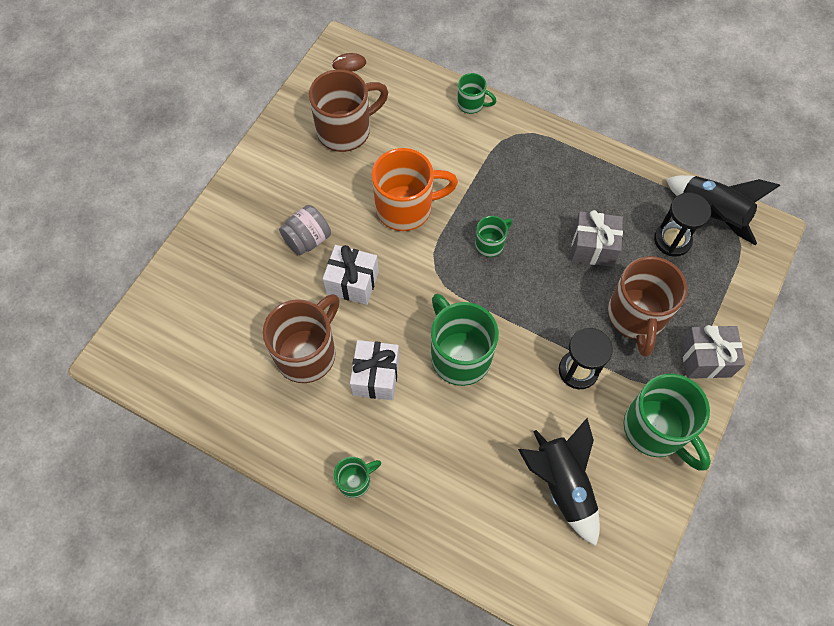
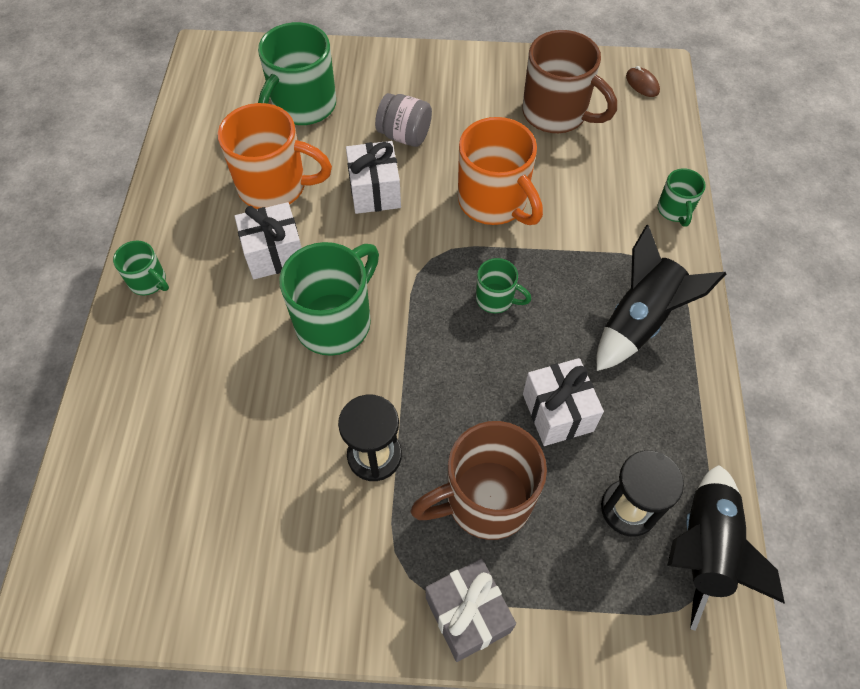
camera: 65 degrees right, 5 degrees down
brown mug [263,294,340,383] -> orange mug [218,103,332,209]
black rocket [518,418,600,546] -> black rocket moved to [597,225,726,371]
grey gift [571,210,623,267] -> white gift [523,358,604,446]
green mug [624,374,711,471] -> green mug moved to [258,22,336,125]

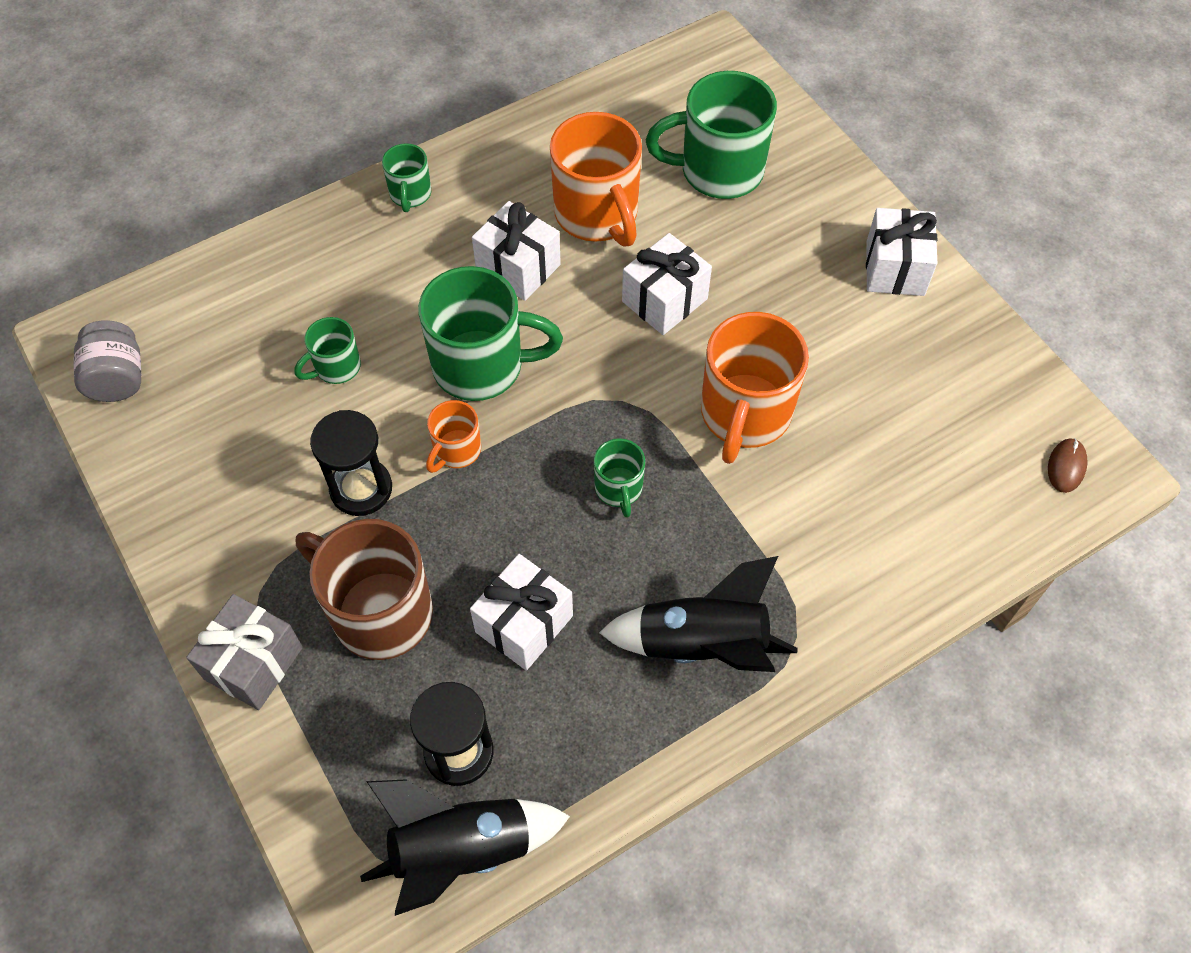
camera: 55 degrees right, 0 degrees up
grey jar [375,93,432,147] -> grey jar moved to [74,320,141,402]
brown mug [522,30,617,133] -> none
green mug [658,168,706,227] -> green mug moved to [295,317,361,384]
none -> orange mug [426,400,481,473]
none -> white gift [866,208,937,296]

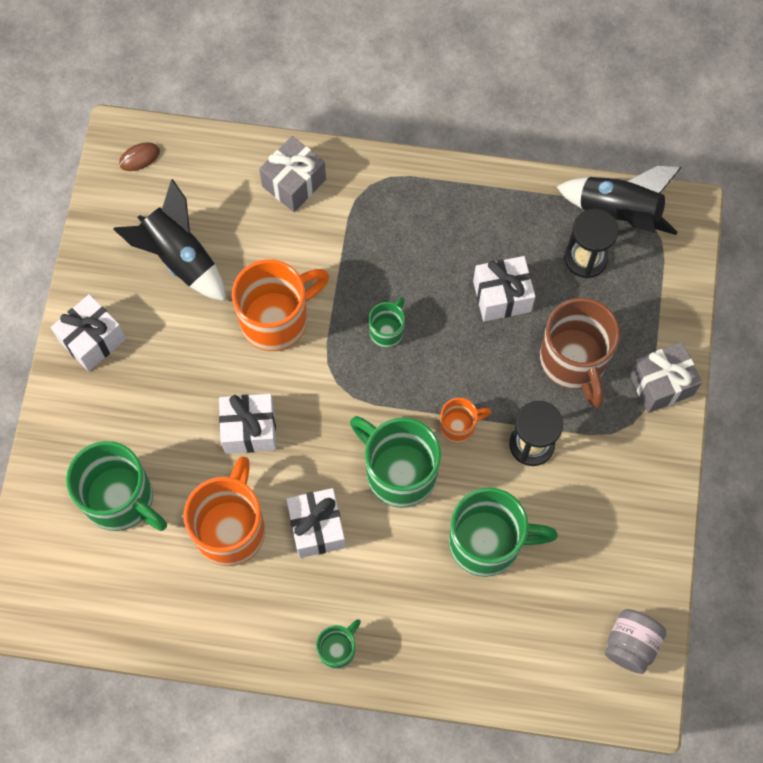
camera: 140 degrees left, 10 degrees up
green mug [295,317,361,384] -> green mug [449,487,558,577], size x1.97
black rocket [599,556,797,672] -> black rocket moved to [113,179,226,301]
none -> grey gift [259,136,326,212]

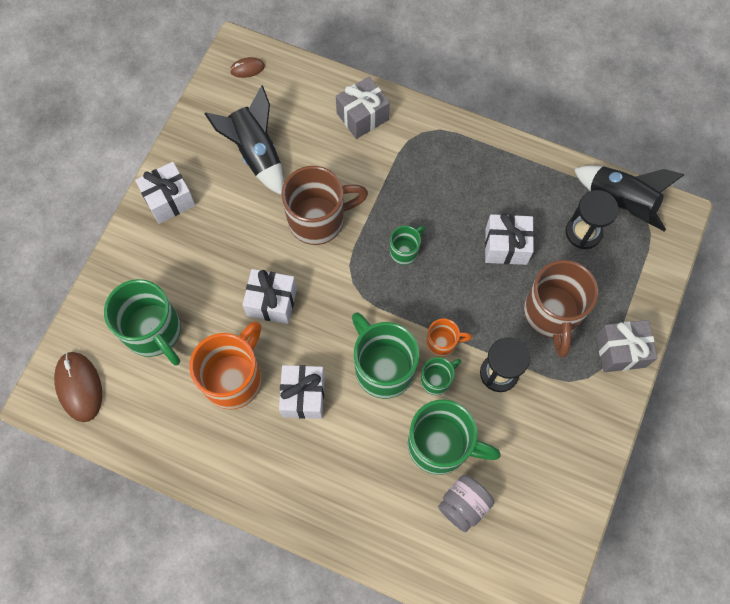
camera: 15 degrees right, 0 degrees up
orange mug [232,259,329,351] -> brown mug [281,166,368,245]
green mug [316,619,361,669] -> green mug moved to [421,357,461,395]
grey jar [605,609,666,674] -> grey jar moved to [438,475,494,532]
none -> brown mouse [54,352,102,422]

